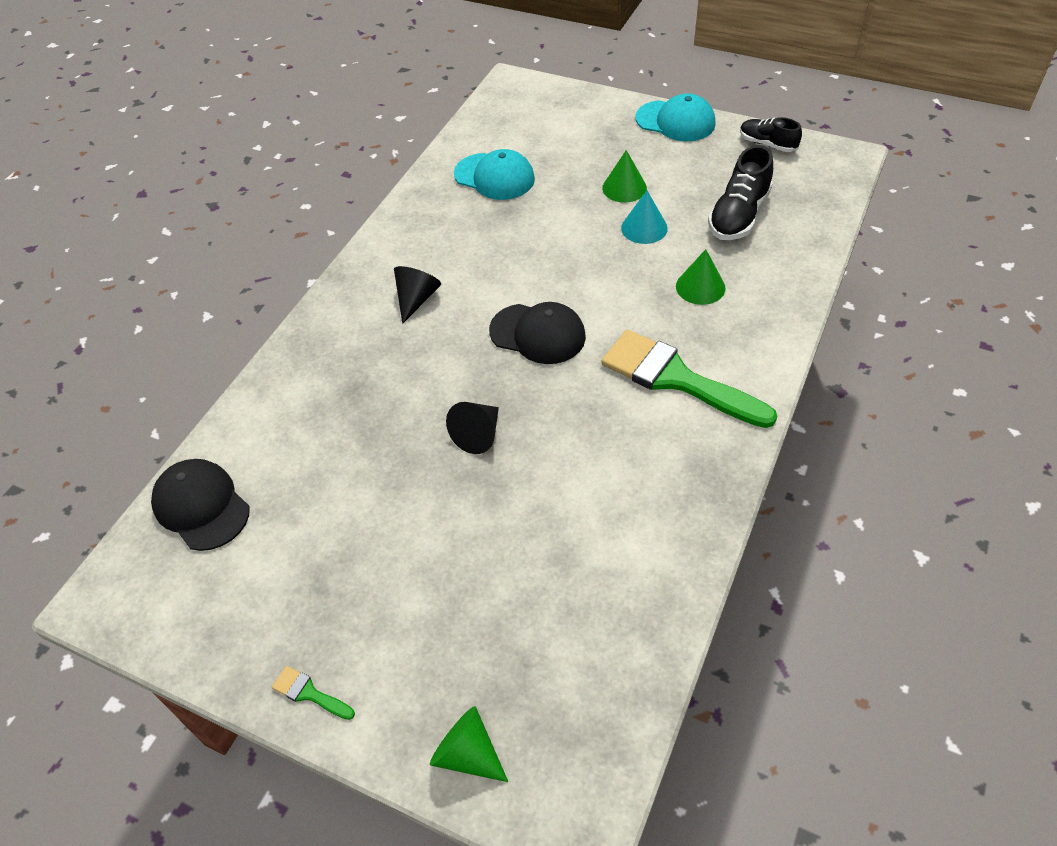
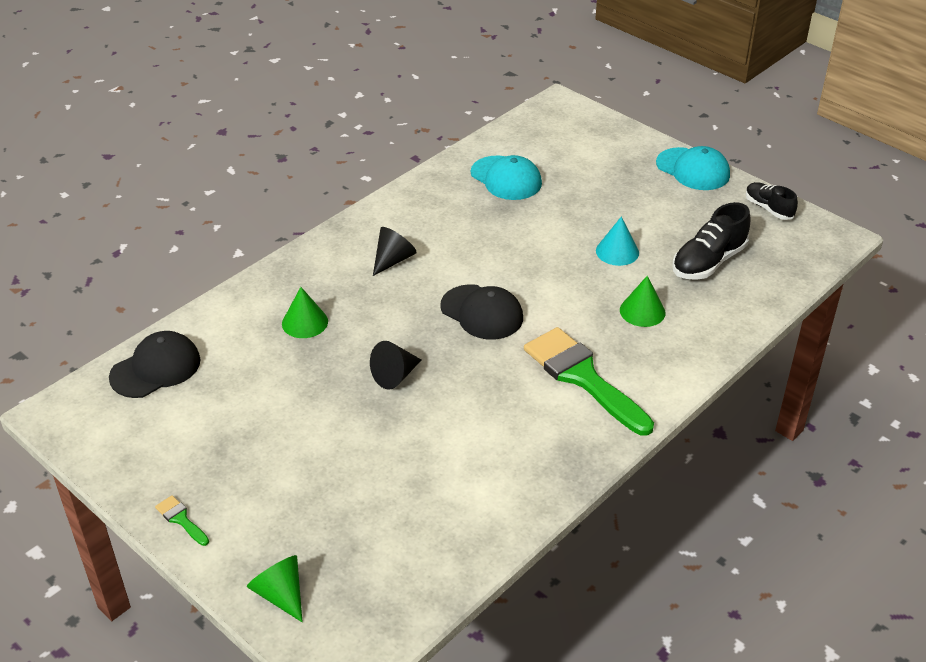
camera: 15 degrees right, 10 degrees down
black cap [151,459,250,551] -> black cap turned 75 degrees clockwise [109,331,201,398]
green cone [602,150,647,203] -> green cone moved to [282,287,328,338]

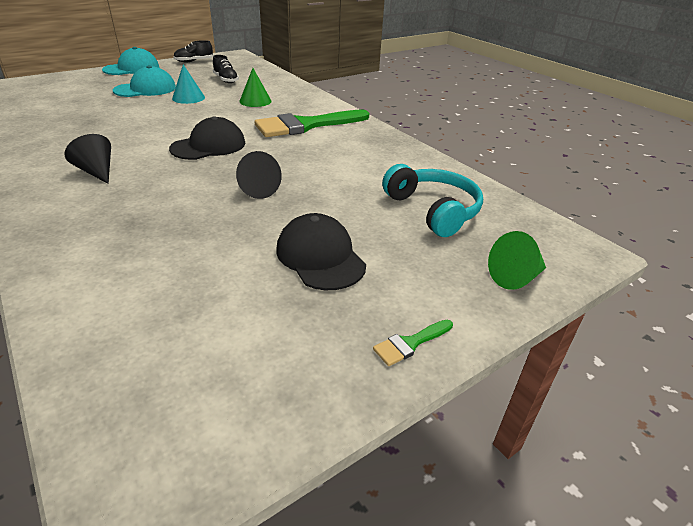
camera: 80 degrees left, 5 degrees down
black cap [109,331,201,398] -> black cap moved to [276,213,366,290]
green cone [282,287,328,338] -> none
turquoise cap [471,155,542,200] -> turquoise cap moved to [113,65,176,97]
black shoe [672,202,750,280] -> black shoe [213,55,239,83], size x0.63
none -> turquoise headphones [382,164,483,237]

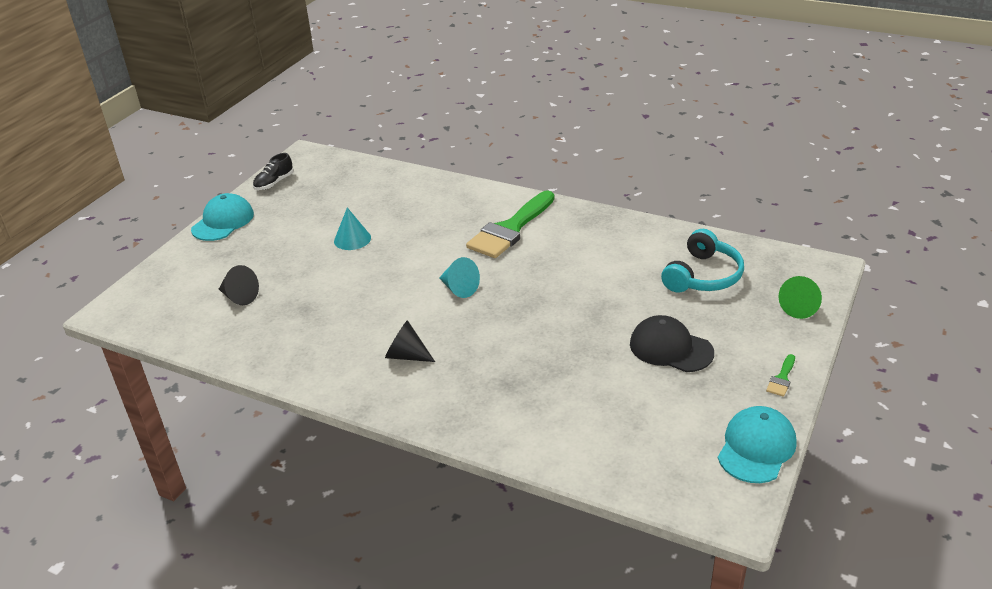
camera: 25 degrees left, 0 degrees up
turquoise cap [113,65,176,97] -> turquoise cap moved to [718,406,797,483]
black cap [169,116,245,160] -> turquoise cone [439,257,480,298]
black shoe [213,55,239,83] -> none
black cone [236,151,282,199] -> black cone moved to [219,265,259,305]
green cone [239,68,272,107] -> none
turquoise headphones [382,164,483,237] -> turquoise headphones turned 90 degrees clockwise [661,229,744,293]

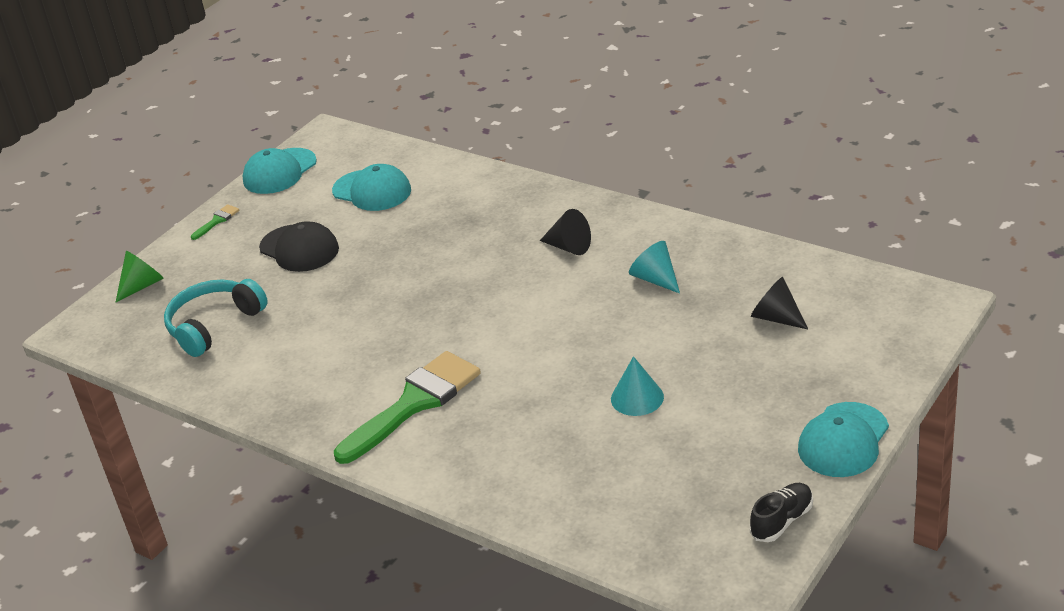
camera: 170 degrees left, 0 degrees up
turquoise cone [439,257,480,298] -> turquoise cone moved to [629,241,680,294]
none -> turquoise cap [332,164,411,211]

